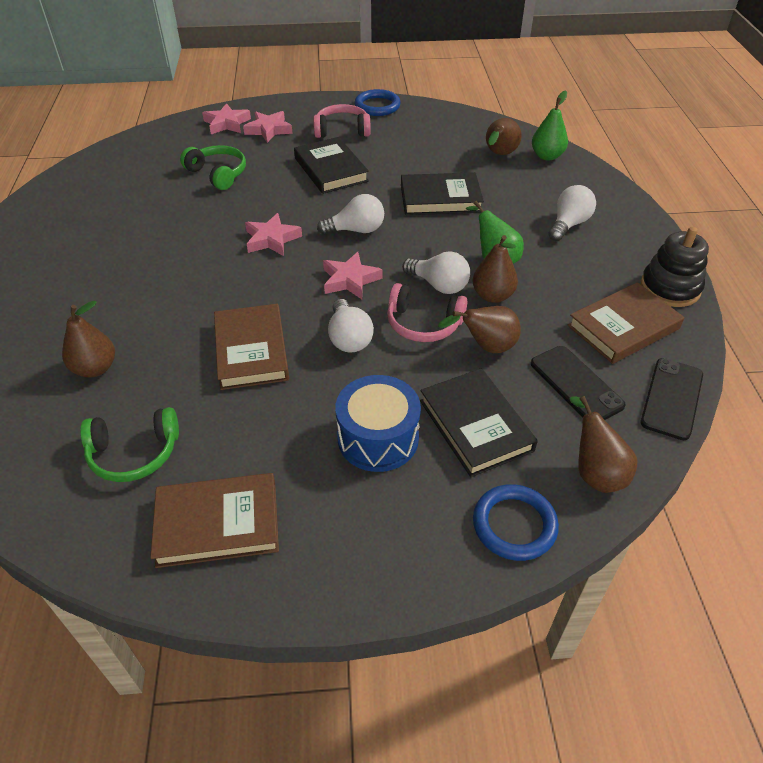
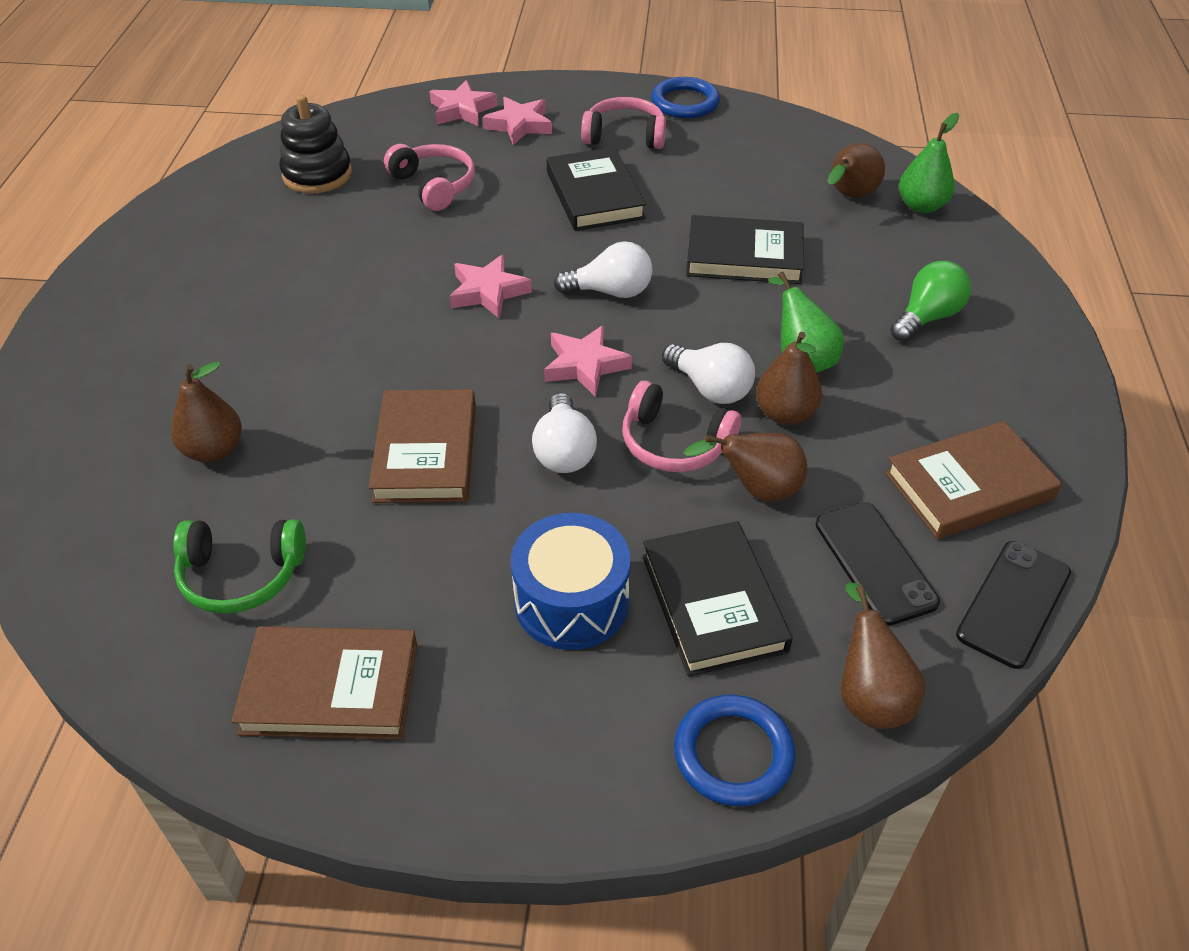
camera: 10 degrees right, 0 degrees up
green headphones [180,145,246,190] -> pink headphones [384,144,475,211]
white light bulb [548,185,596,241] -> green light bulb [890,261,971,342]
black stacking toy [641,227,709,307] -> black stacking toy moved to [280,95,352,193]

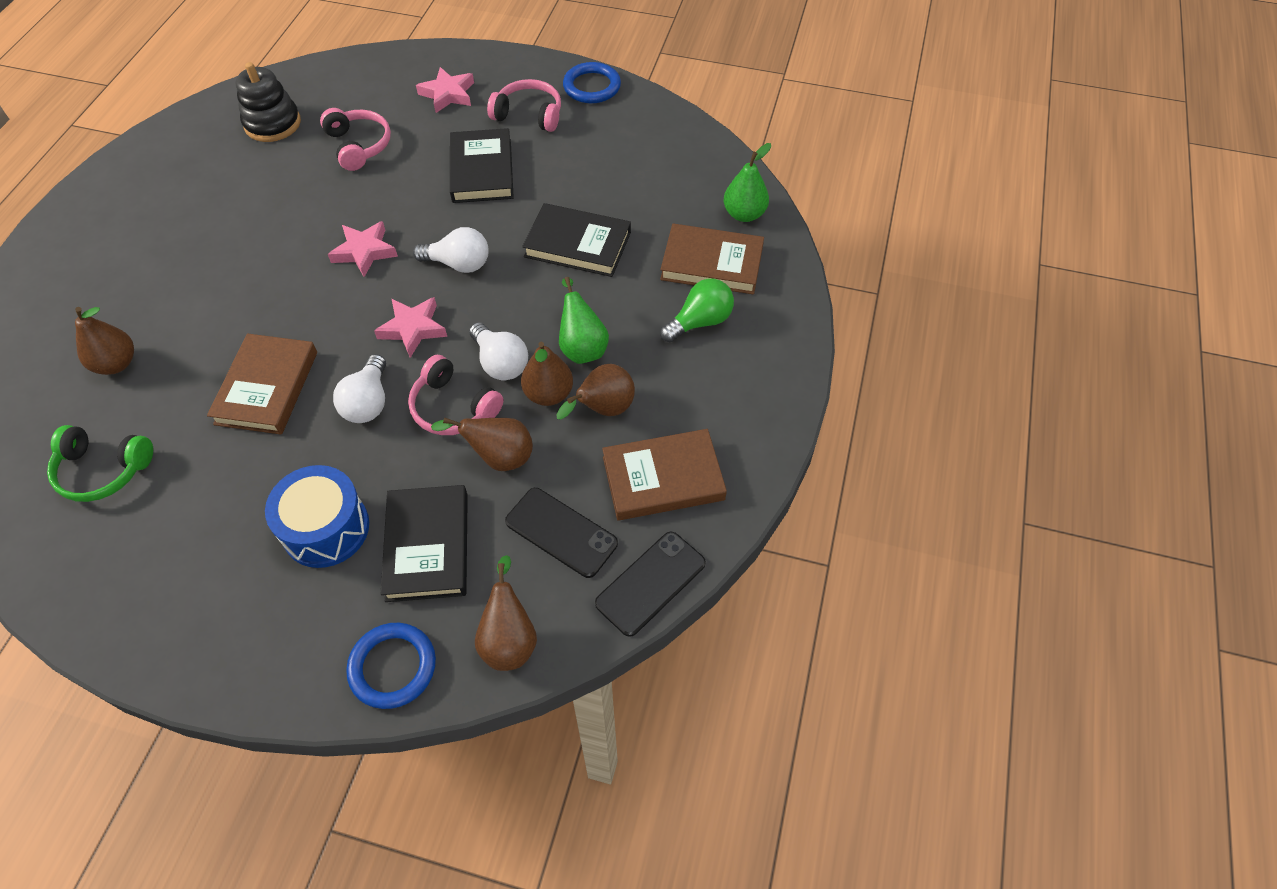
camera: 10 degrees right, 10 degrees up
brown book [231,626,417,740] -> brown book moved to [660,224,764,294]
pink star [429,80,498,126] -> none
black phone [816,502,940,626] -> black phone turned 45 degrees counterclockwise [505,488,618,578]
brown pear [828,143,885,198] -> brown pear moved to [556,364,635,420]

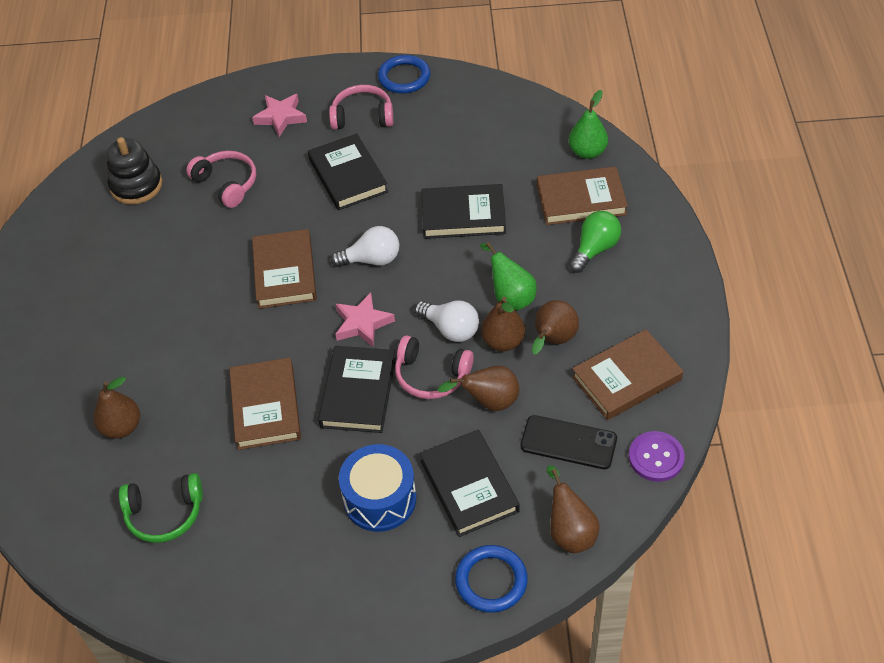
camera: 15 degrees left, 5 degrees down
pink star [328,221,398,277] -> brown book [252,229,317,309]
white light bulb [333,354,386,423] -> black book [318,346,396,433]
black phone [595,532,706,637] -> purple button [629,431,685,482]

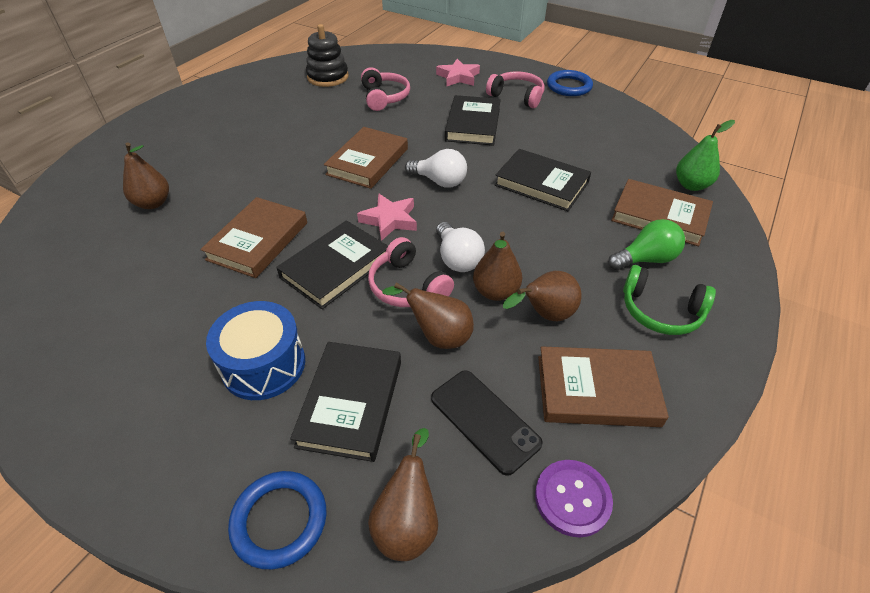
camera: 30 degrees right, 5 degrees down
green headphones [119,473,203,543] -> green headphones moved to [623,265,716,335]
green pear [480,242,537,311] -> none

